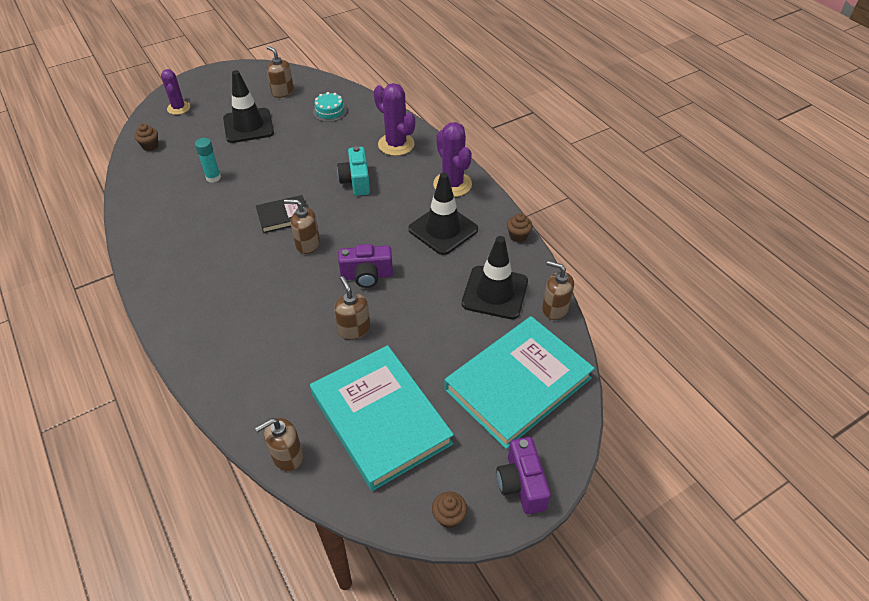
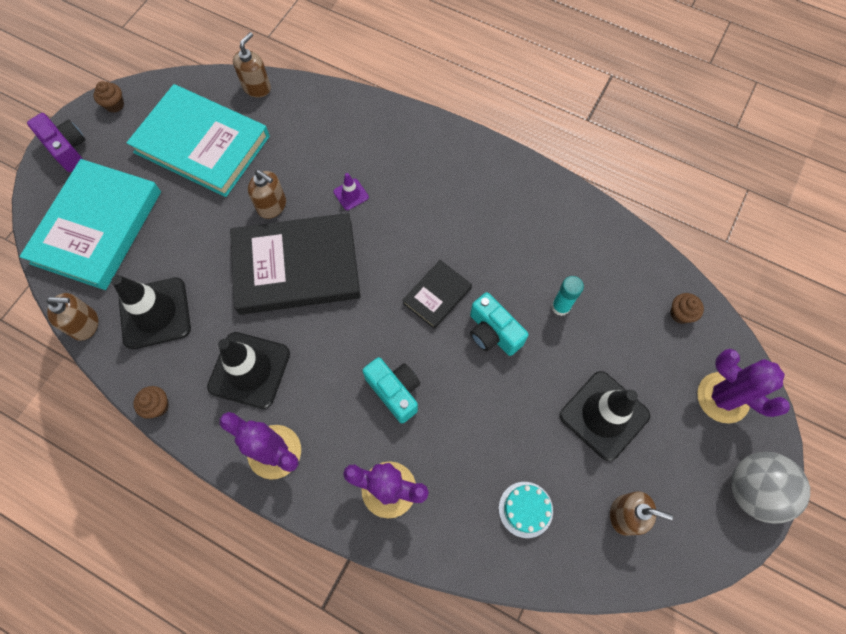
camera: 150 degrees right, 20 degrees up
purple cactus [161,69,190,115] -> purple cactus [697,349,790,424], size x1.51
brown soap dispenser [284,199,320,254] -> none
purple camera [338,244,393,288] -> black book [230,213,361,315]
none -> purple traffic cone [333,173,369,210]
none -> turquoise camera [470,292,529,356]
none -> grey ball [731,452,810,524]

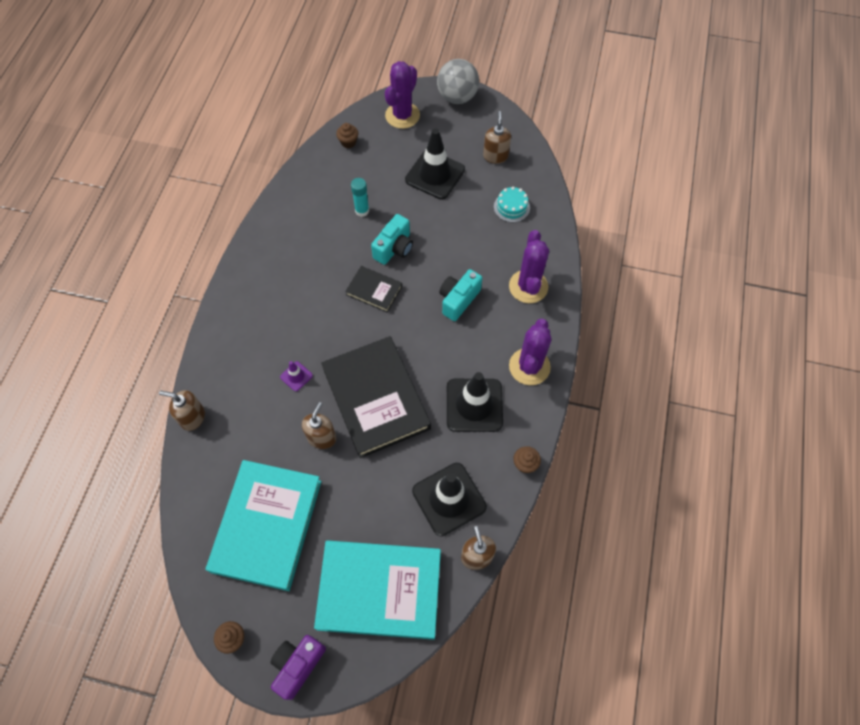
camera: 105 degrees left, 5 degrees down
brown soap dispenser [233,32,271,98] -> brown soap dispenser moved to [159,390,205,431]

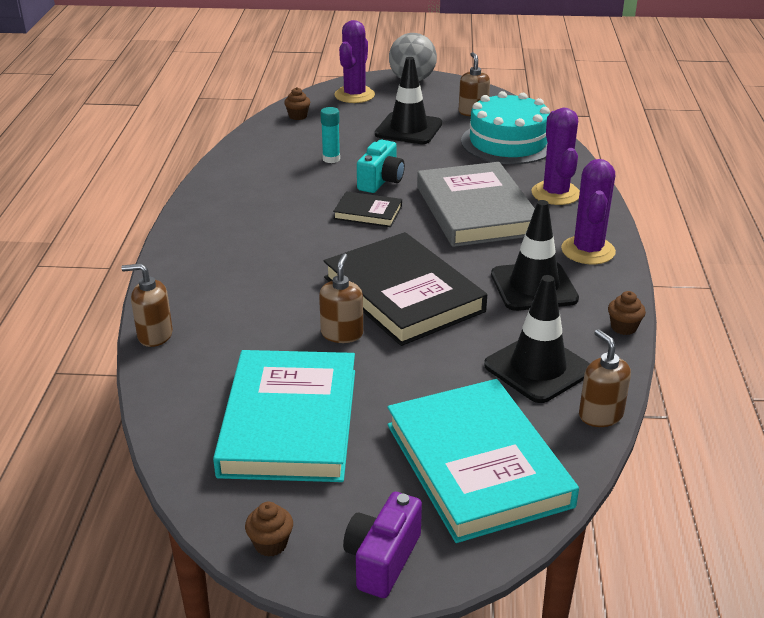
camera: 10 degrees left, 30 degrees down
purple traffic cone [280,361,313,391] -> none
turquoise book [314,540,441,640] -> turquoise book turned 75 degrees clockwise [387,379,579,543]
turquoise camera [439,269,482,321] -> grey book [417,162,535,247]
turquoise cake [494,187,530,222] -> turquoise cake [461,91,550,164], size x2.16

